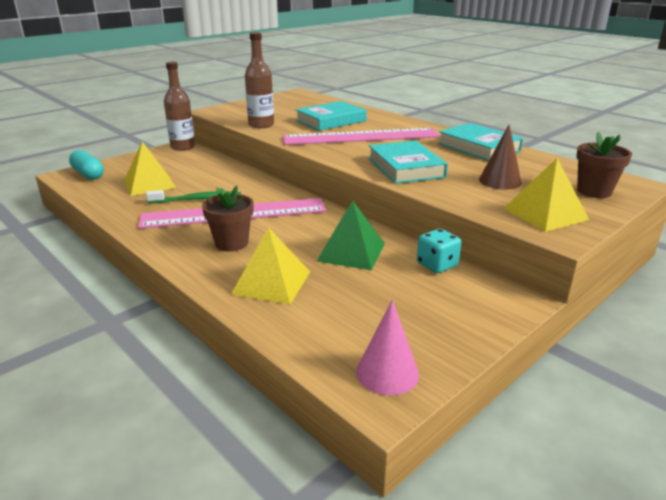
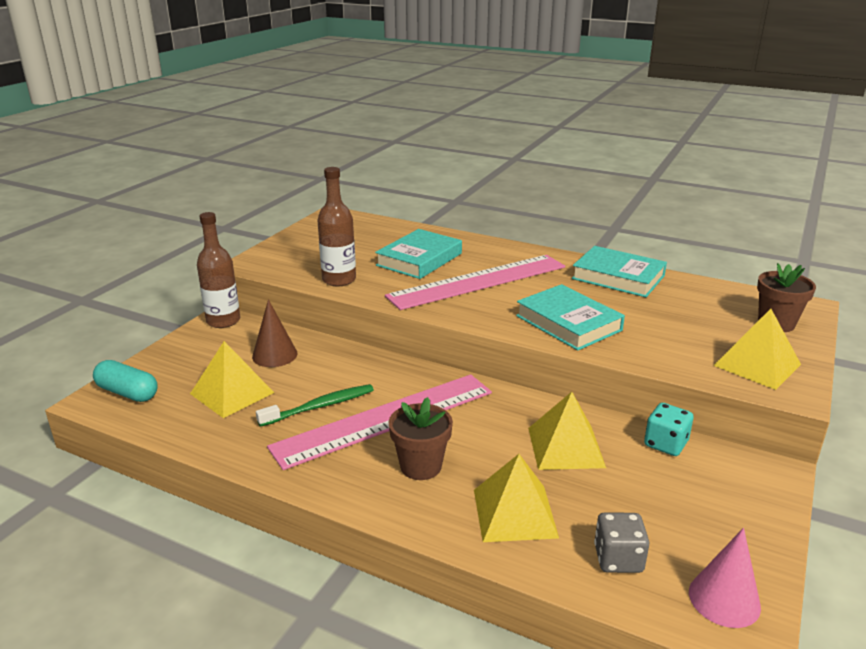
camera: 20 degrees left, 0 degrees up
green pyramid [317,200,385,270] -> yellow pyramid [528,392,606,470]
brown cone [479,125,522,190] -> brown cone moved to [252,299,298,367]
none -> grey dice [594,512,649,573]

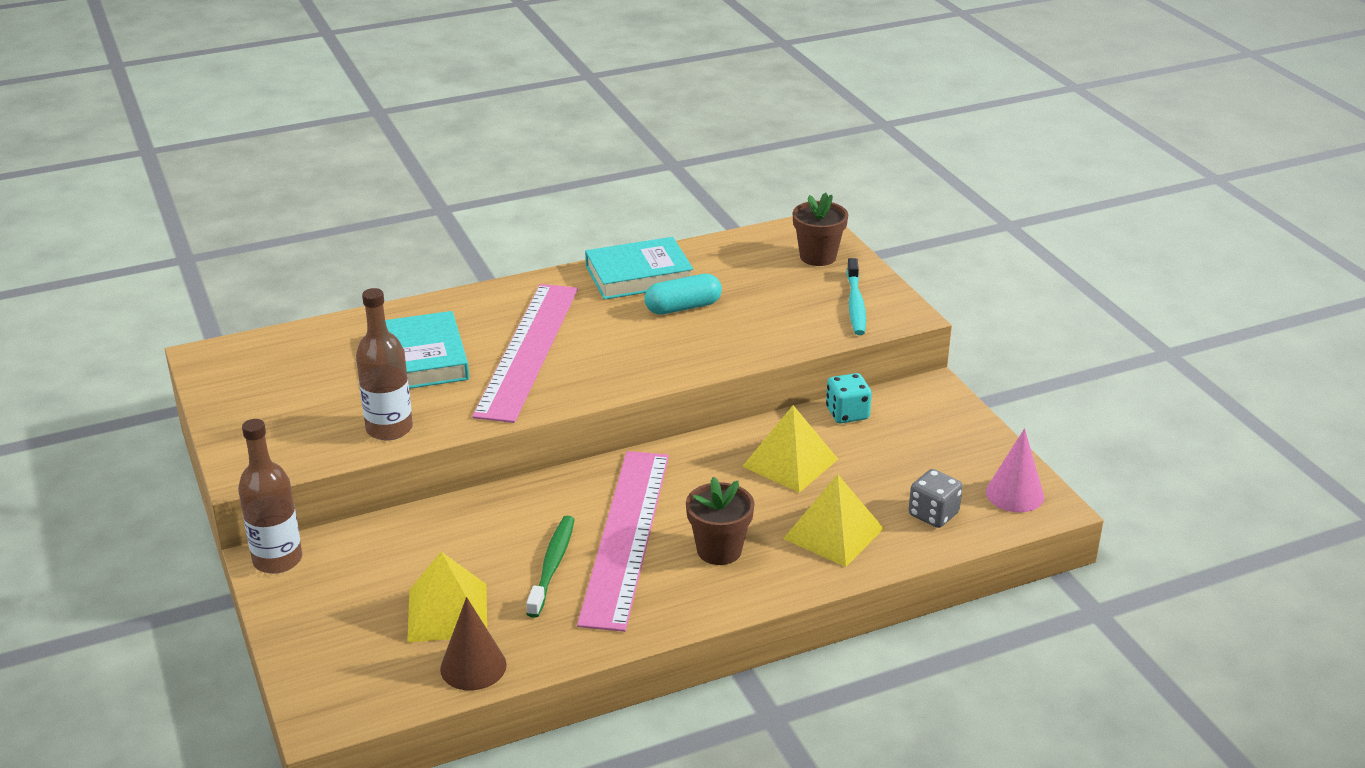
camera: 50 degrees left, 5 degrees up
turquoise capsule [93,360,158,402] -> turquoise capsule moved to [644,274,722,315]
brown cone [252,299,298,367] -> brown cone moved to [440,597,507,690]
turquoise book [516,284,625,351] -> none
yellow pyramid [713,309,801,390] -> turquoise toothbrush [847,258,866,335]

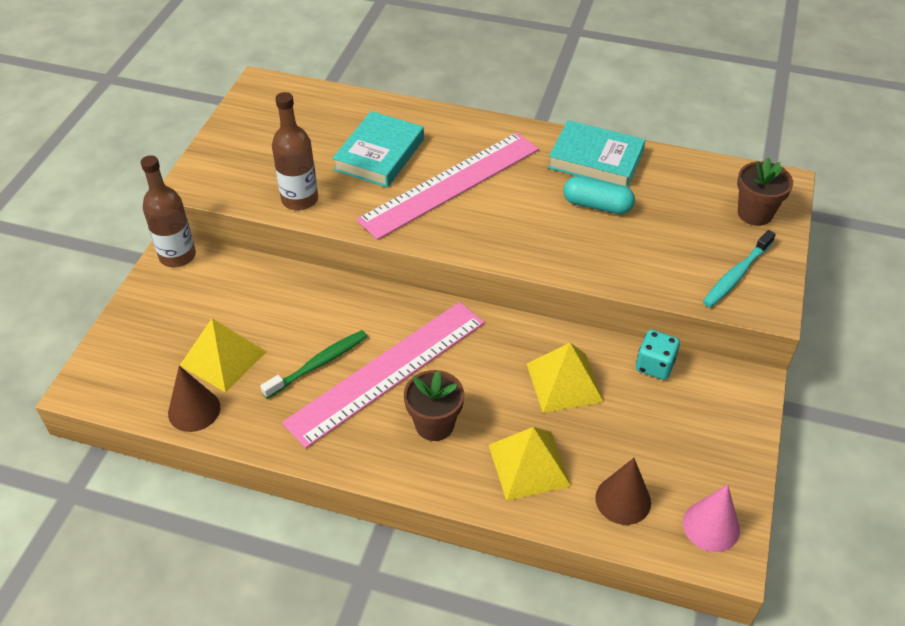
camera: 40 degrees right, 15 degrees up
grey dice [908,469,963,528] -> brown cone [595,458,651,525]

